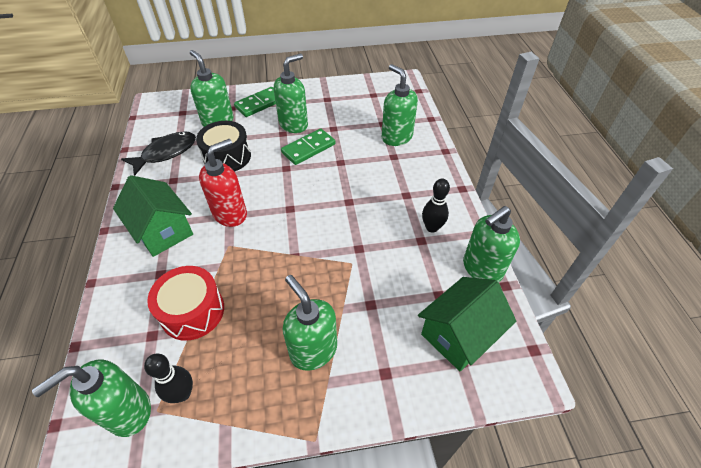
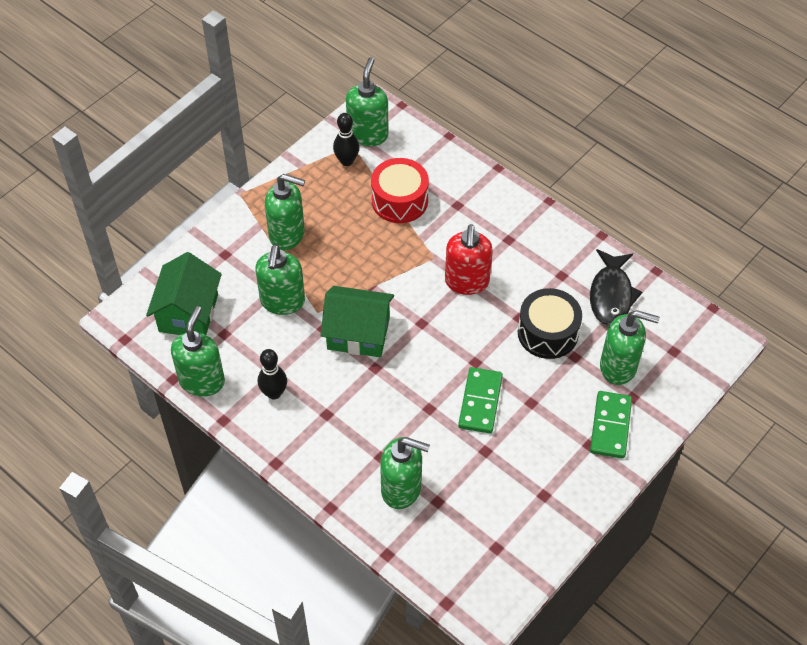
camera: 140 degrees right, 5 degrees up
green house [113,175,193,257] -> green house moved to [320,286,394,357]
green soap dispenser [274,54,308,133] -> green soap dispenser moved to [255,245,305,315]

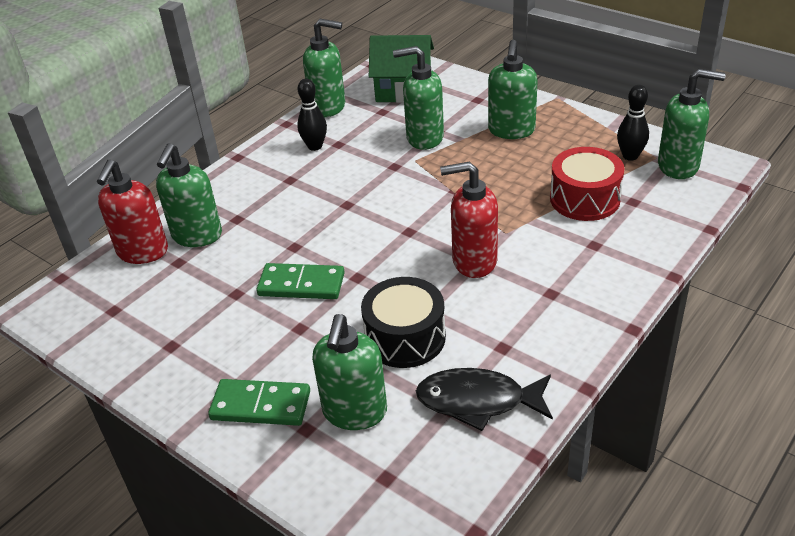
camera: 90 degrees right, 15 degrees down
green house [320,286,394,357] -> none
none -> red soap dispenser [97,159,168,264]

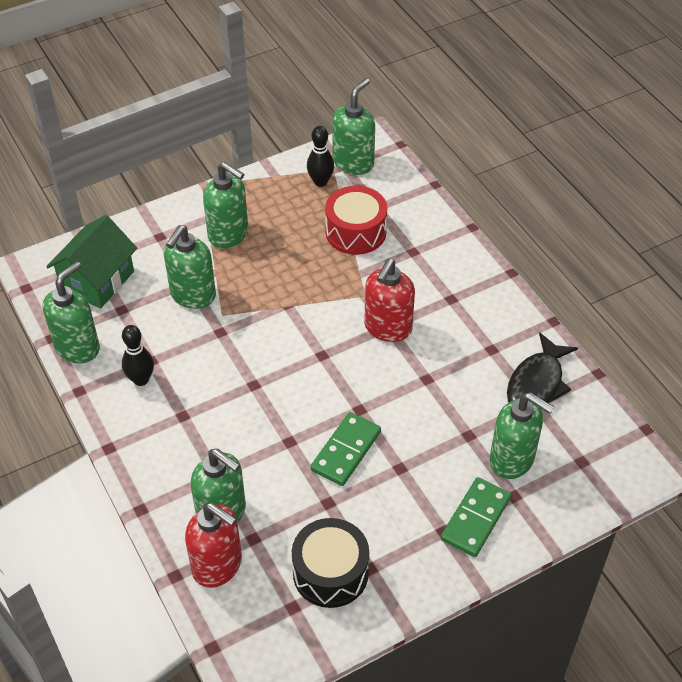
camera: 70 degrees left, 10 degrees up
black drum [361,277,446,368] -> black drum moved to [292,518,369,608]

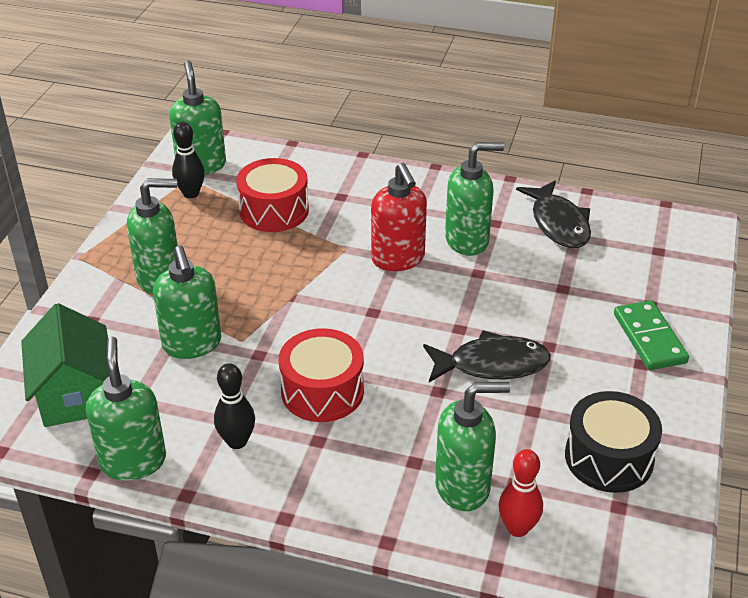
camera: 45 degrees left, 10 degrees down
red soap dispenser [185,503,242,588] -> red bowling pin [499,449,543,537]
green domino [310,412,381,486] -> black fish [423,330,551,382]
green soap dispenser [490,392,554,479] -> green soap dispenser moved to [445,142,504,256]
none -> red drum [279,328,364,422]

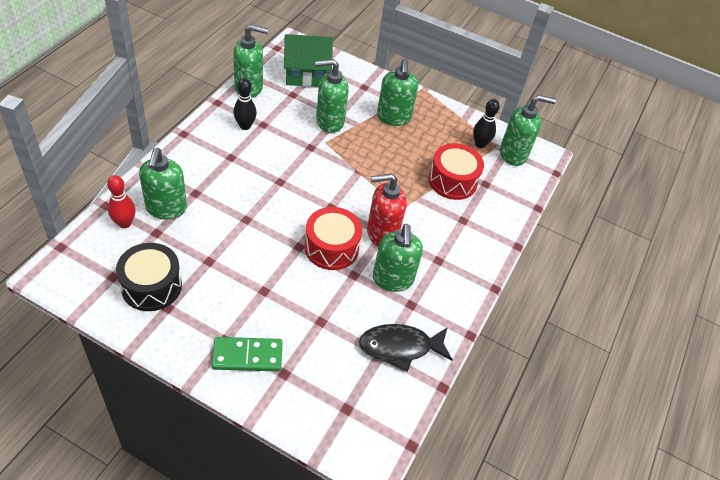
camera: 95 degrees right, 10 degrees up
red drum [279,328,364,422] -> red drum moved to [304,207,362,270]
black fish [423,330,551,382] -> none

